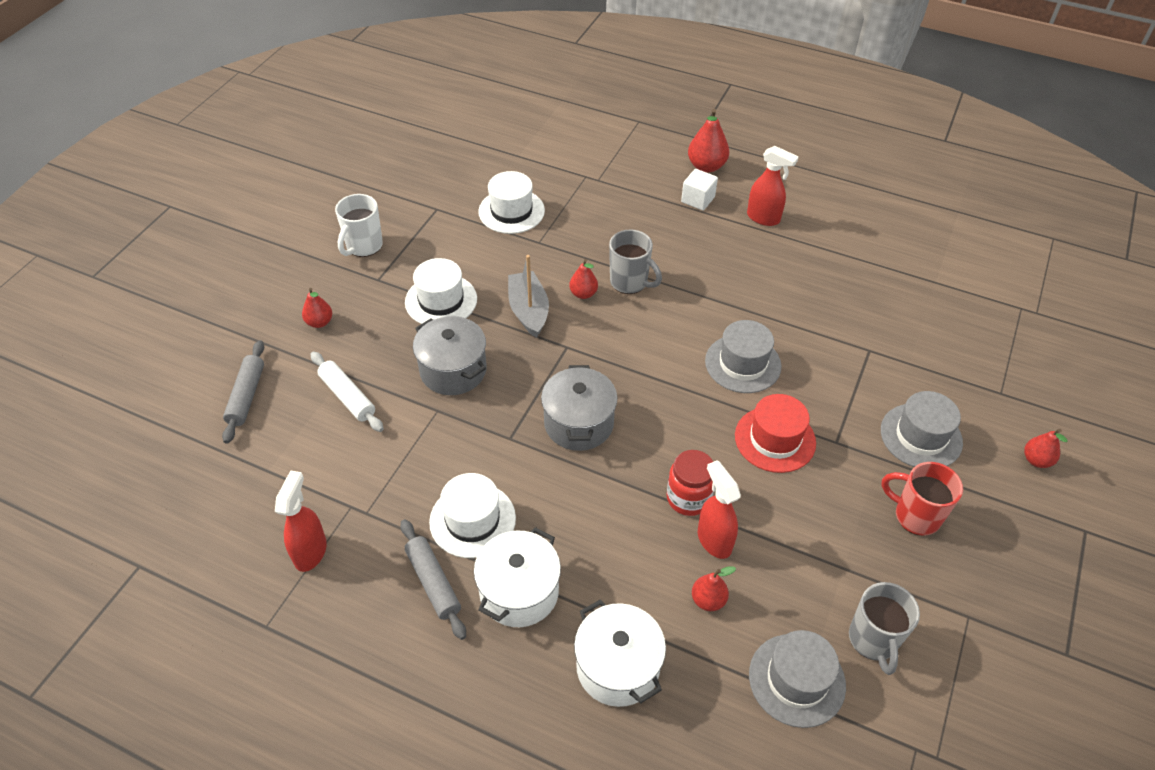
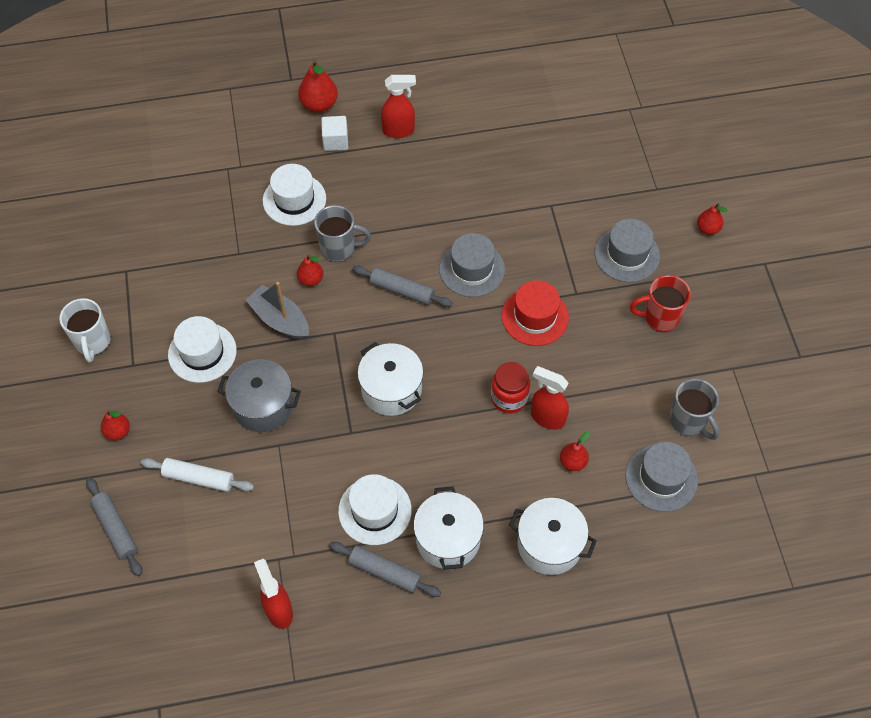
camera: 35 degrees left, 10 degrees up
white hat [478,171,545,234] -> white hat moved to [263,164,326,226]
grey pot [541,365,618,451] -> white pot [357,342,423,416]
none -> grey rolling pin [352,265,452,307]

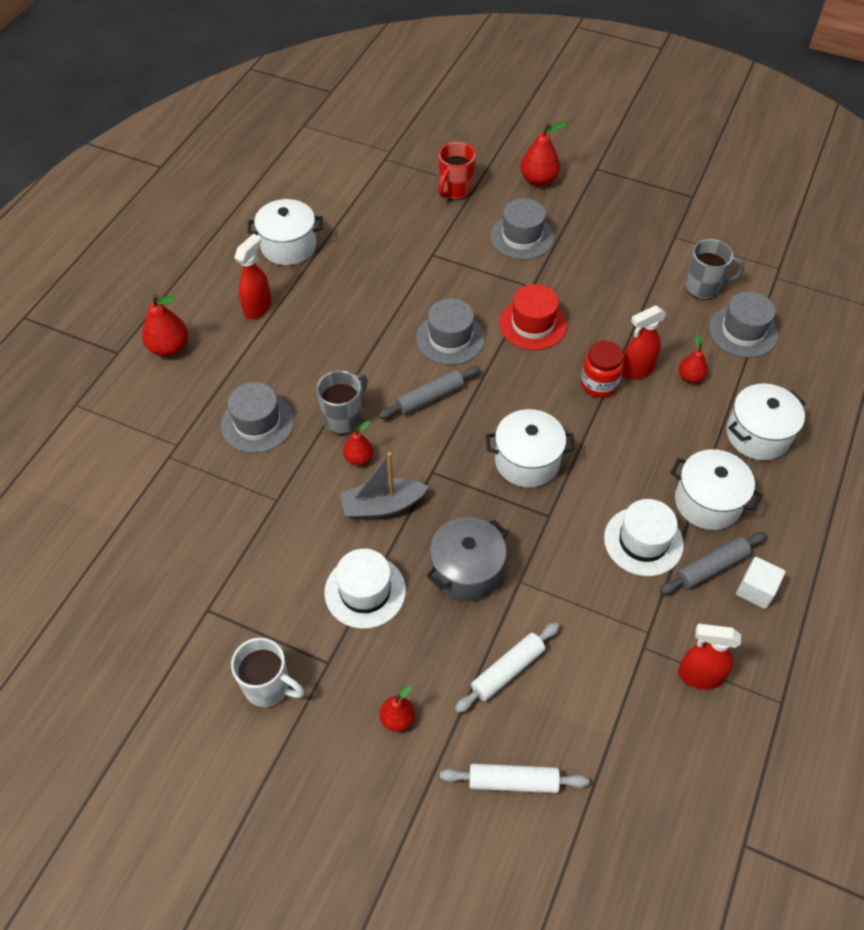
camera: 55 degrees left, 5 degrees down
grey rolling pin [86,477,142,576] -> white rolling pin [440,764,589,793]
white hat [263,164,326,226] -> grey hat [221,382,294,453]
white cube [321,116,348,151] -> white cube moved to [736,557,786,609]
red mug [630,275,691,332] -> red mug moved to [438,142,476,200]
red pear [697,203,728,235] -> red pear [521,121,567,186], size x1.61
none -> white pot [248,199,323,265]

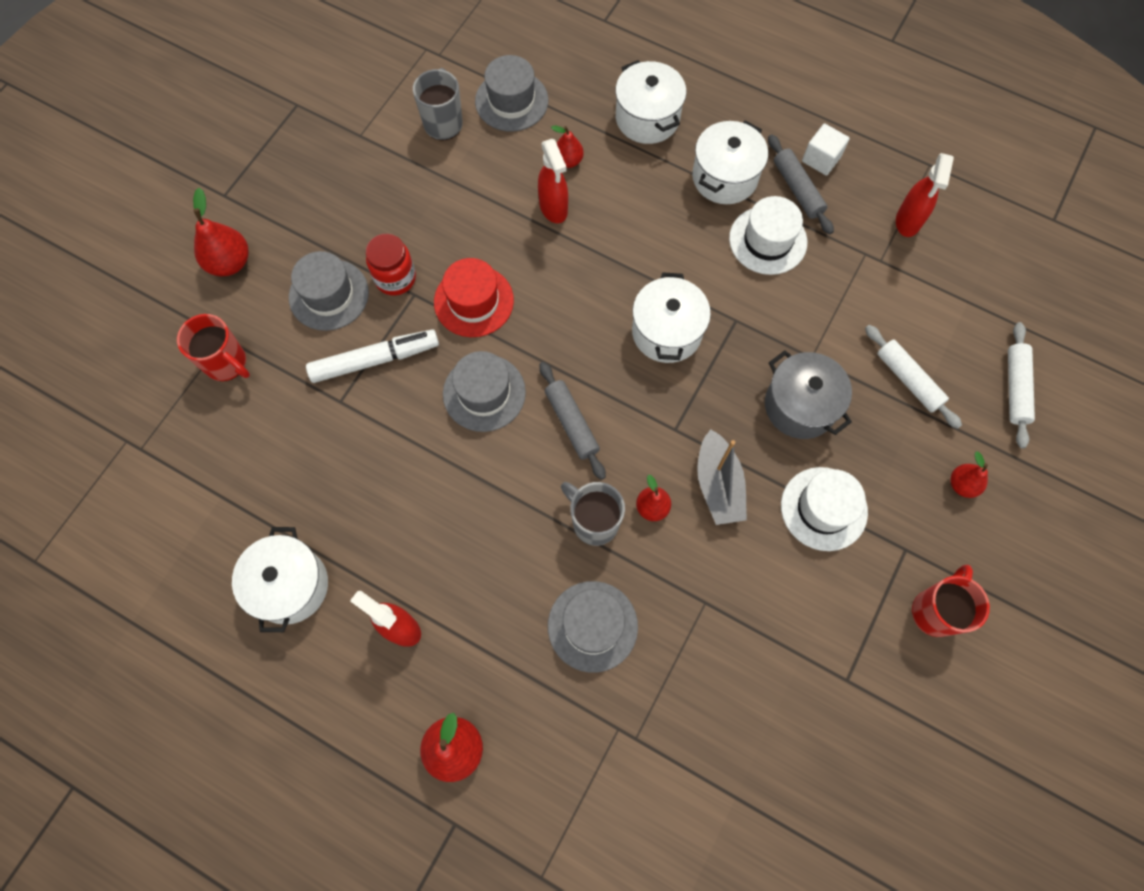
camera: 85 degrees left, 15 degrees up
white mug [231,638,305,707] -> red mug [912,565,990,637]
red jar [581,341,624,398] -> red jar moved to [366,234,416,296]
none -> white marker [306,329,439,383]

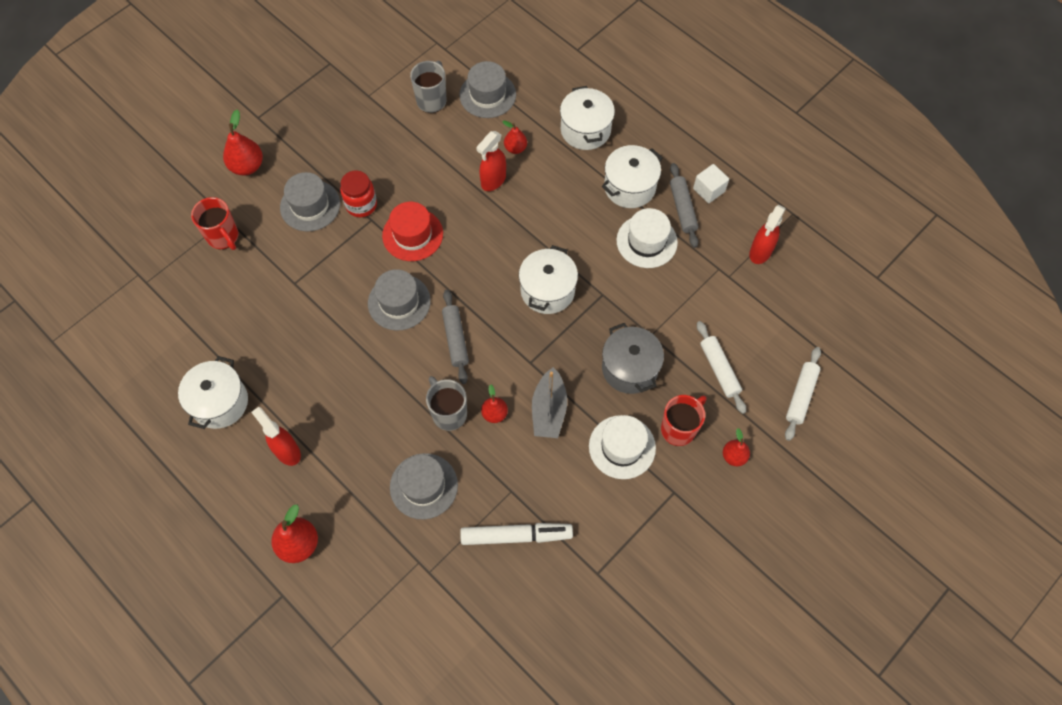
camera: 15 degrees right, 5 degrees down
white marker [306,329,439,383] -> white marker moved to [460,523,573,545]
red spray bottle [538,139,568,223] -> red spray bottle turned 45 degrees clockwise [476,131,506,191]
red mug [912,565,990,637] -> red mug moved to [661,395,706,446]

